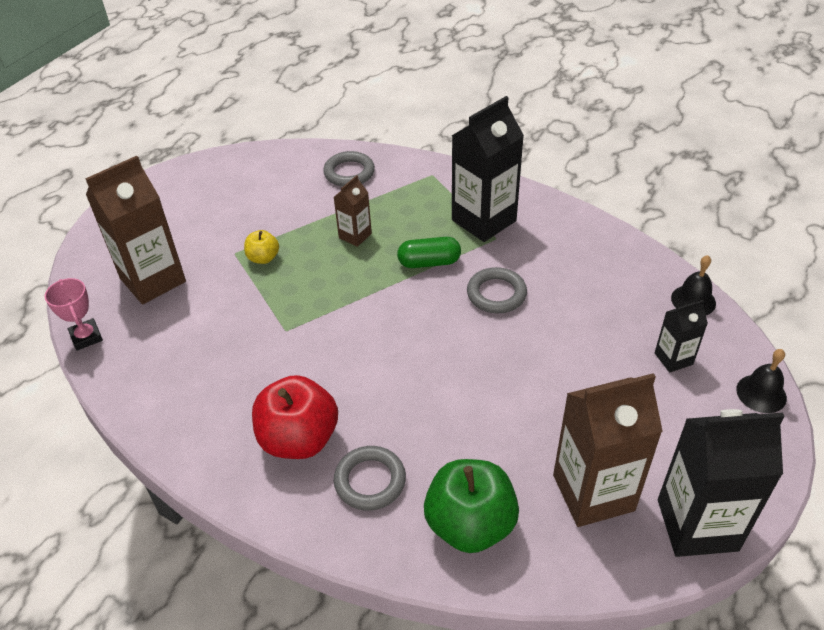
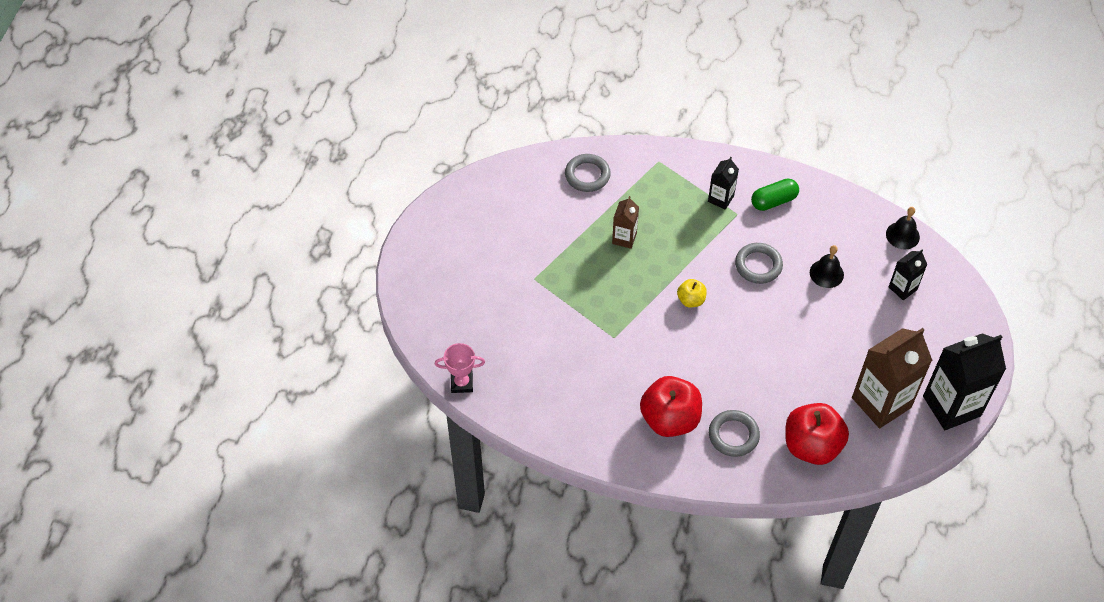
camera: 20 degrees left, 10 degrees up
pink trophy [44,278,103,351] -> pink trophy turned 45 degrees counterclockwise [435,343,485,393]
brown carton [85,156,186,305] -> none
yellow apple [244,230,279,264] -> yellow apple moved to [677,279,707,307]
green capsule [397,237,461,268] -> green capsule moved to [751,178,799,211]
green apple [424,459,519,553] -> red apple [785,403,849,465]
black carton [452,96,524,242] -> black carton [708,157,739,210], size x0.51
black bell [736,349,787,413] -> black bell moved to [810,245,844,288]

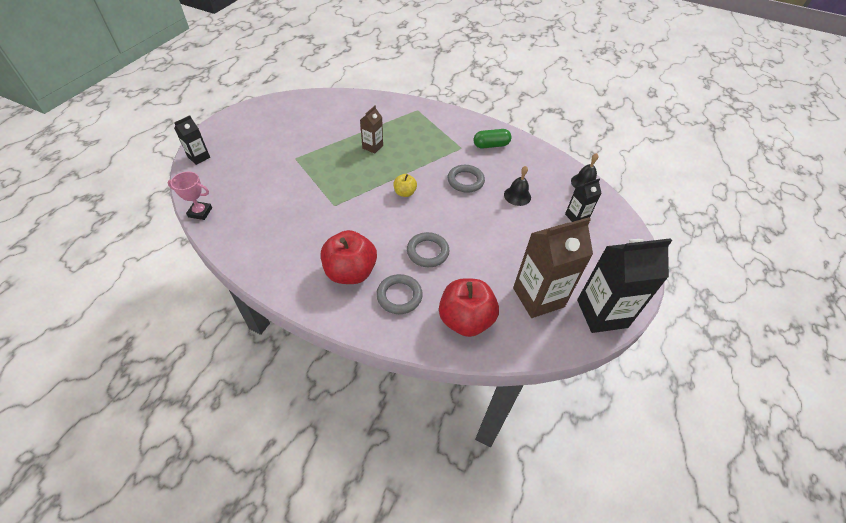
camera: 10 degrees right, 5 degrees down
grey ring [565,154,611,192] -> grey ring moved to [407,232,450,267]
black carton [708,157,739,210] -> black carton moved to [174,115,210,165]

